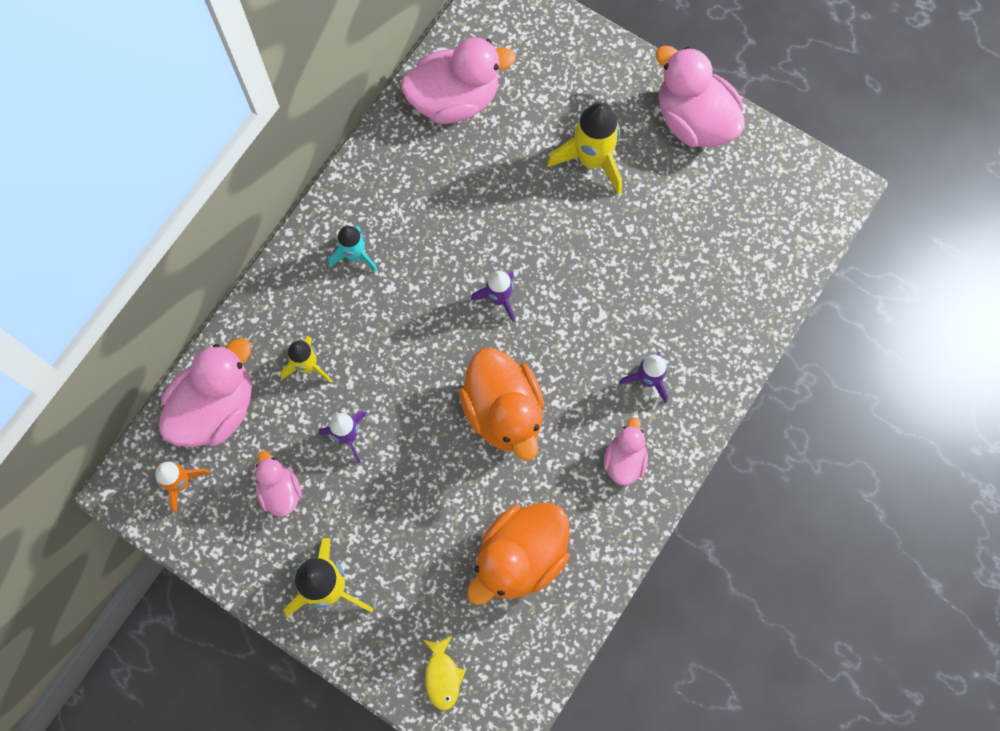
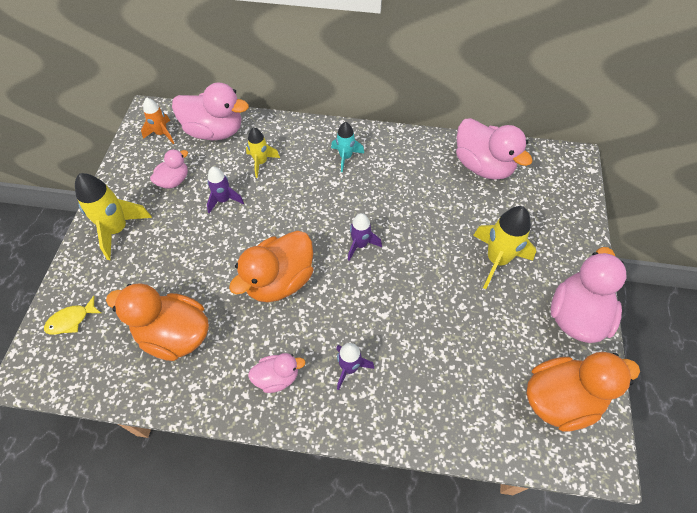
camera: 65 degrees right, 15 degrees down
none -> orange duck [526,352,640,432]

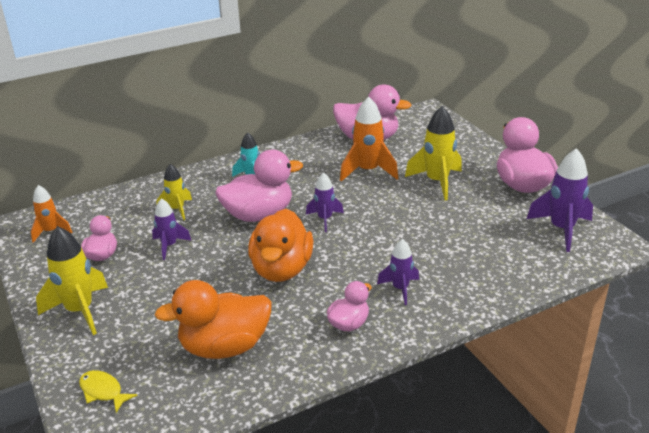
camera: 35 degrees left, 25 degrees down
yellow fish [44,296,101,335] -> yellow fish turned 105 degrees clockwise [79,370,138,413]
pink duck [172,83,249,140] -> pink duck moved to [216,150,303,222]
orange duck [526,352,640,432] -> purple rocket [527,148,593,252]
none -> orange rocket [340,96,398,182]

